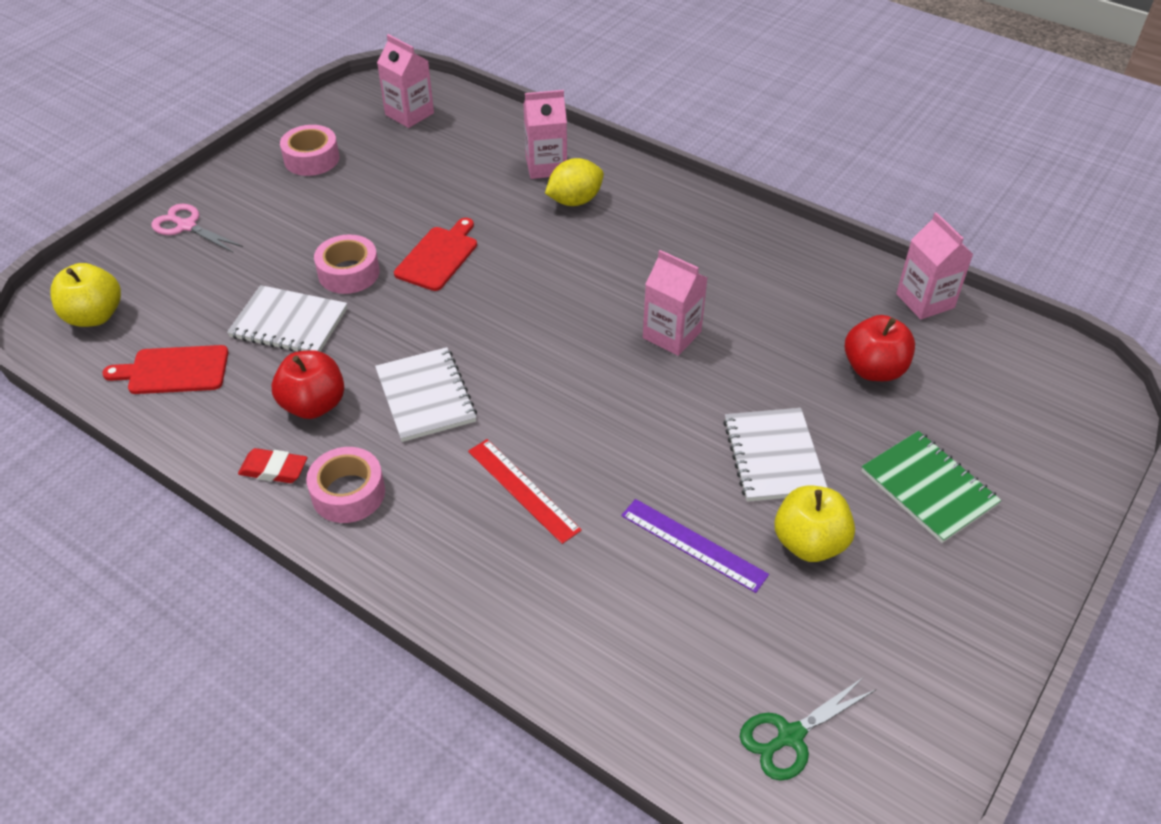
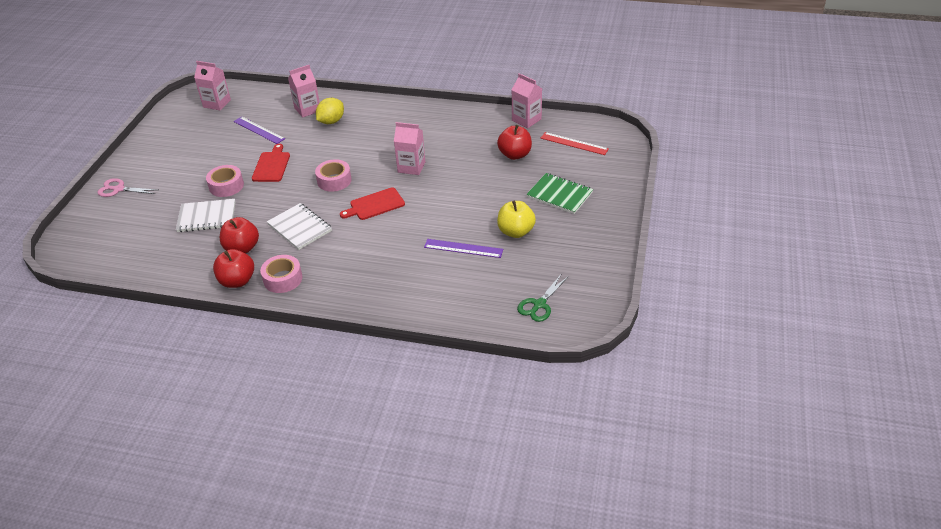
camera: 20 degrees left, 5 degrees down
yellow apple [50,263,121,327] -> none
red cutting board [102,345,228,394] -> red cutting board moved to [340,187,405,220]
red eraser [238,448,307,483] -> red apple [213,249,254,288]
pink tape [280,125,339,176] -> pink tape moved to [315,159,352,192]
red ruler [468,439,582,544] -> red ruler moved to [541,132,609,155]
white notebook [723,408,828,502] -> none
none -> purple ruler [234,116,285,144]

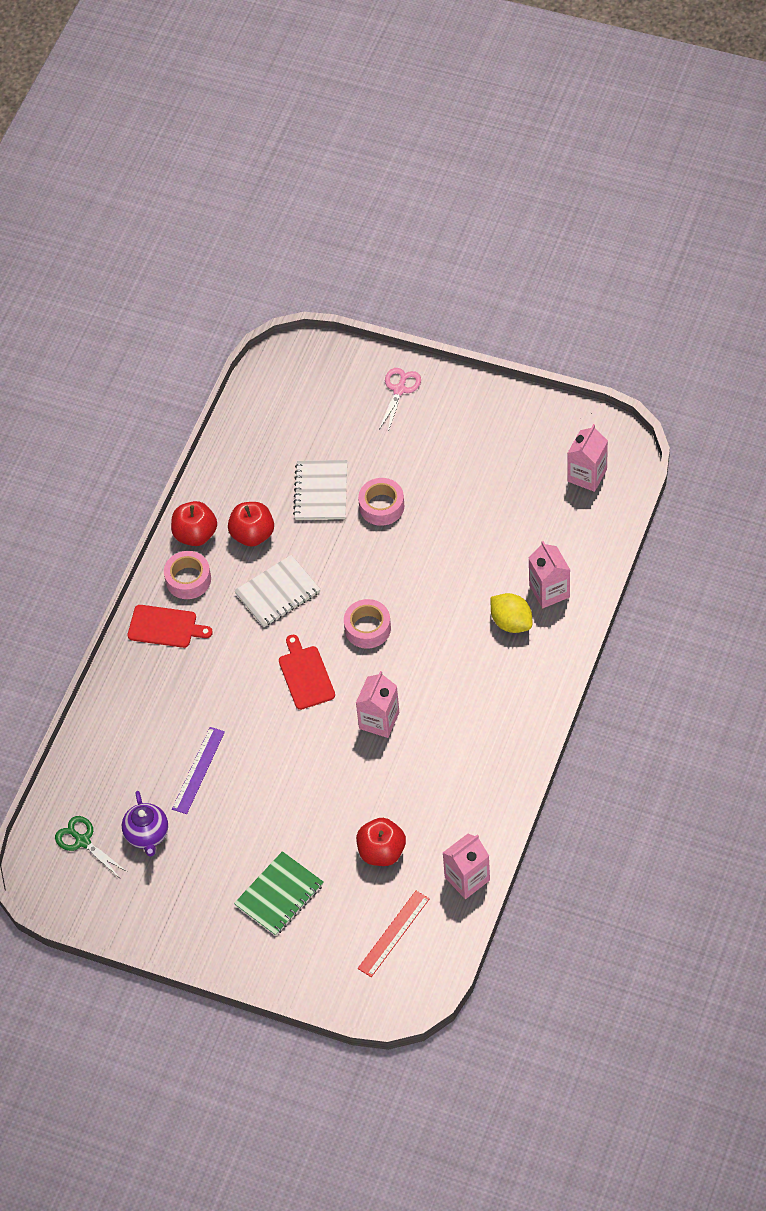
camera: 100 degrees right, 15 degrees up
purple ruler [234,116,285,144] -> none
red cutting board [252,144,290,182] -> red cutting board moved to [127,605,213,648]
yellow apple [497,201,536,238] -> none
none -> purple teapot [122,791,168,857]

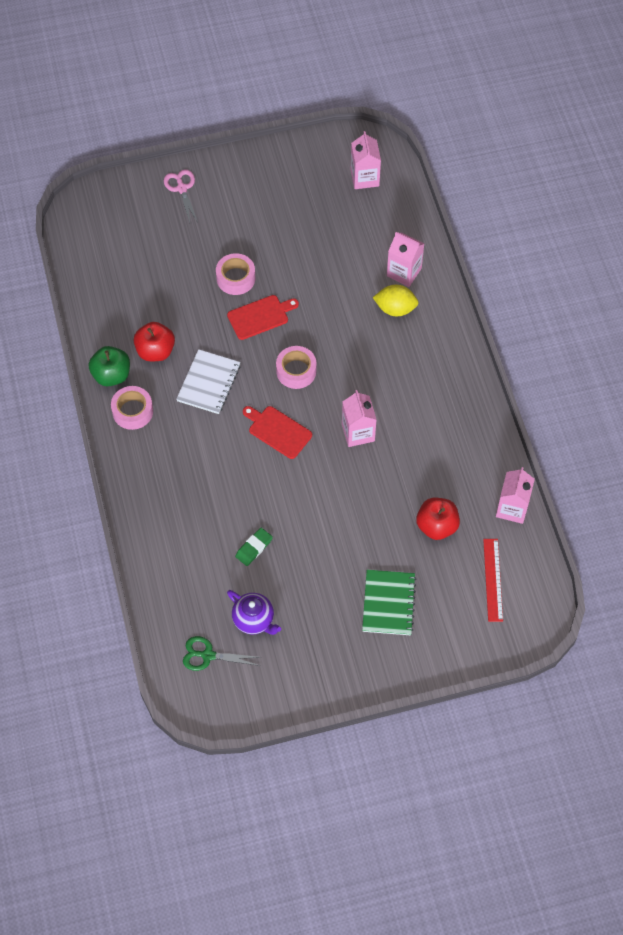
camera: 40 degrees left, 5 degrees up
red cutting board [127,605,213,648] -> red cutting board moved to [227,295,299,340]
red apple [171,501,217,546] -> green apple [89,346,130,386]
purple ruler [172,727,225,814] -> green eraser [235,528,273,566]
white notebook [293,460,347,520] -> none

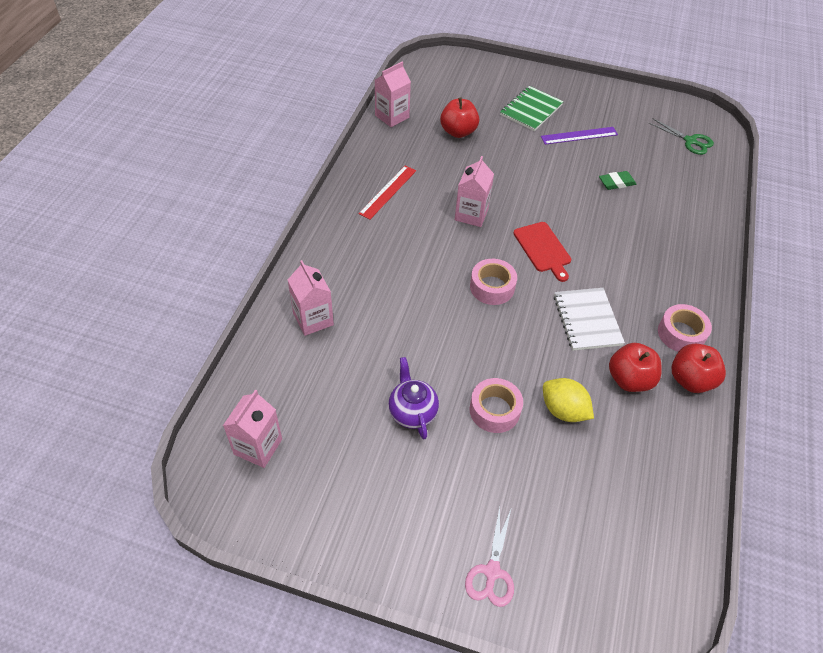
camera: 150 degrees left, 10 degrees down
green apple [89,346,130,386] -> red apple [671,344,726,393]
white notebook [176,349,241,414] -> white notebook turned 60 degrees counterclockwise [554,288,625,351]
red cutting board [227,295,299,340] -> none
purple teapot [227,590,281,635] -> purple teapot moved to [389,357,439,439]
yellow lemon [373,285,419,316] -> yellow lemon moved to [543,378,594,422]
red ruler [483,539,503,622] -> red ruler moved to [358,166,416,219]
none -> purple ruler [541,127,618,145]

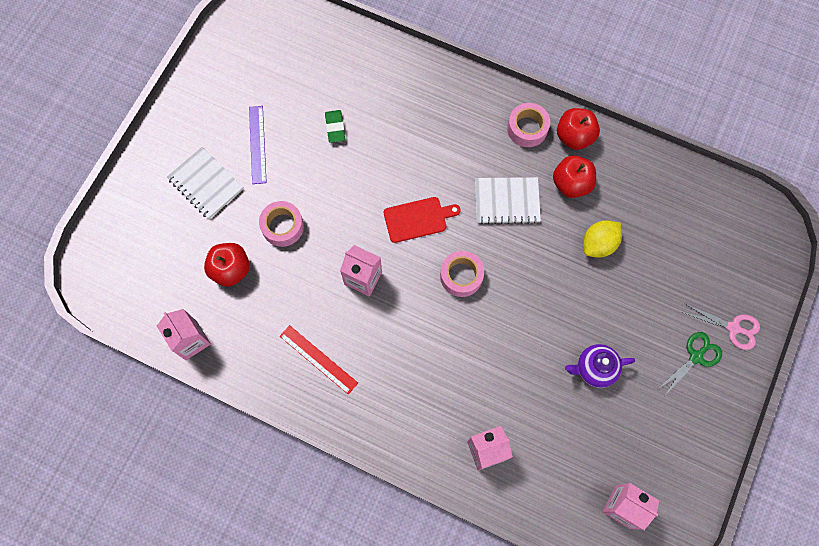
camera: 80 degrees left, 20 degrees up
pink tape [469,378,523,433] -> pink tape moved to [259,201,304,247]
green notebook [500,86,564,131] -> white notebook [167,147,244,219]
green scissors [649,119,714,155] -> green scissors moved to [658,332,722,395]

